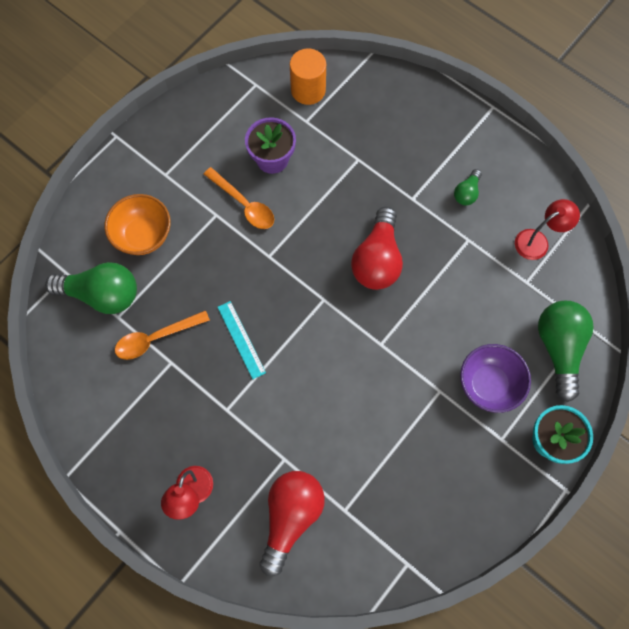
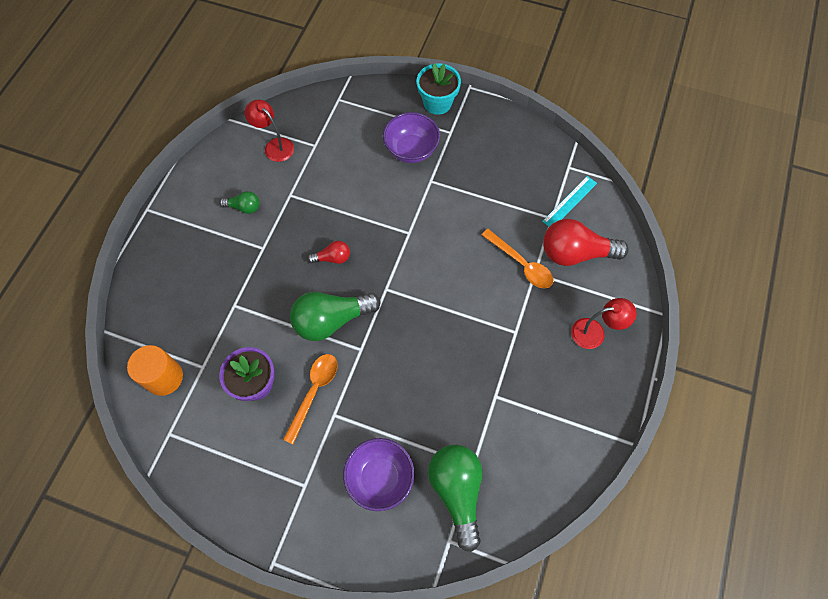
camera: 110 degrees left, 5 degrees down
orange bowl [105,194,171,255] -> purple bowl [343,438,415,511]
orange spoon [115,310,210,360] -> orange spoon moved to [482,229,554,289]
turquoise ruler [218,301,266,379] -> turquoise ruler moved to [542,176,597,227]
red light bulb [351,207,403,290] -> red light bulb [308,241,350,264], size x0.50
green light bulb [538,300,594,402] -> green light bulb moved to [290,292,380,341]

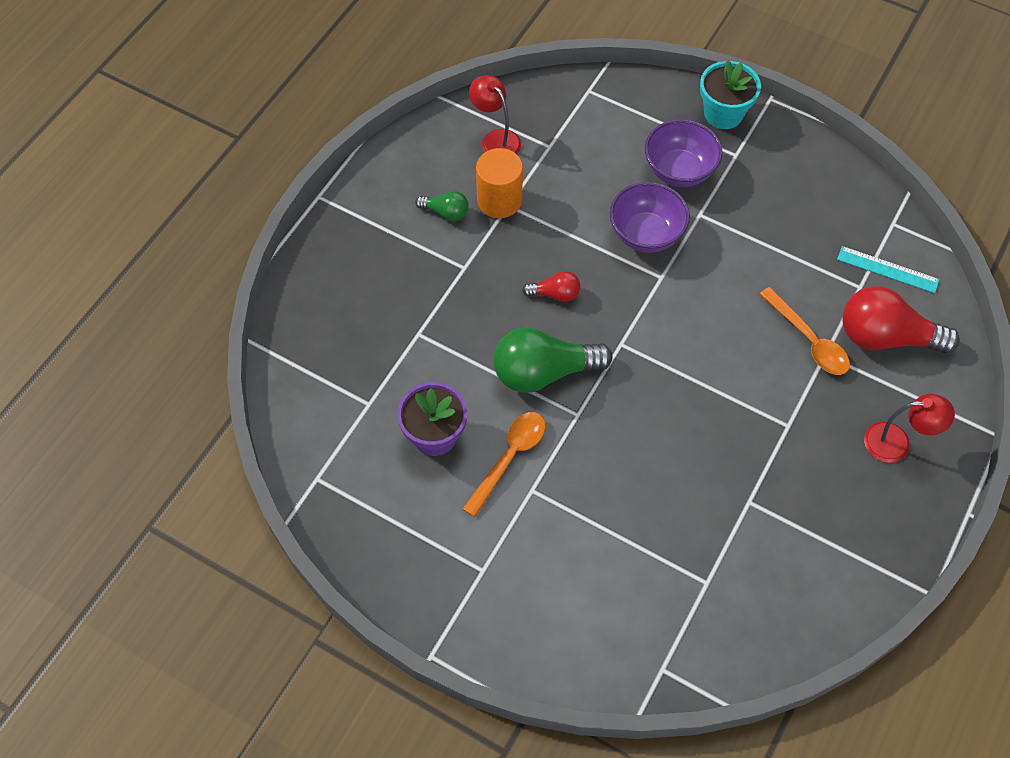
camera: 10 degrees right, 5 degrees down
orange cylinder [127,345,183,396] -> orange cylinder moved to [476,148,523,218]
purple bowl [343,438,415,511] -> purple bowl moved to [610,182,690,253]
green light bulb [428,445,483,552] -> none
turquoise ruler [542,176,597,227] -> turquoise ruler turned 60 degrees clockwise [837,246,940,293]

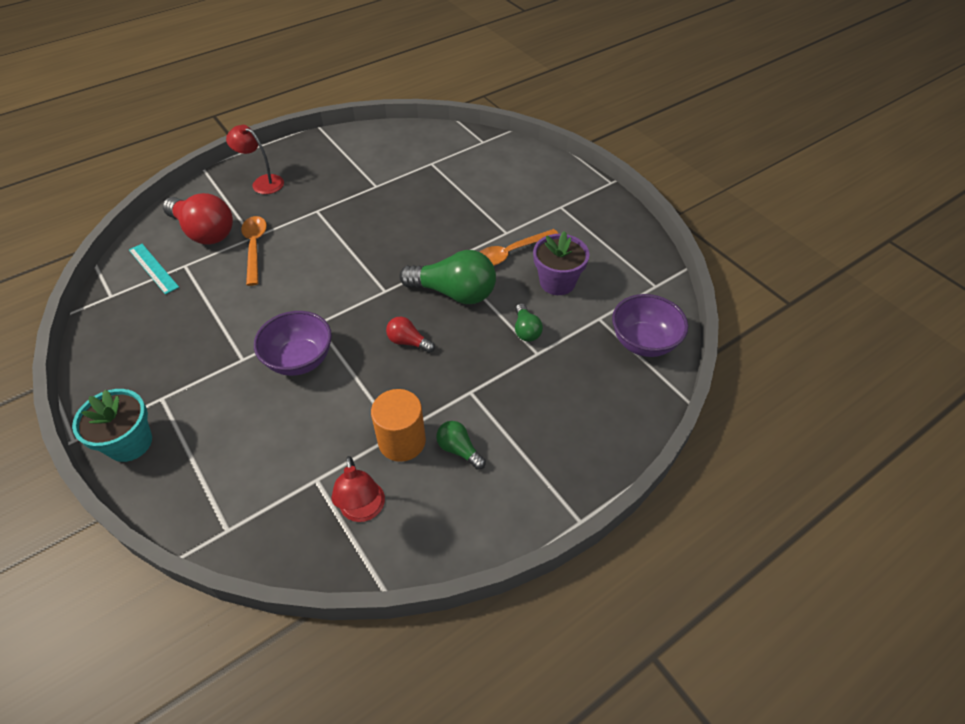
camera: 155 degrees left, 10 degrees down
purple bowl [645,119,722,187] -> purple bowl moved to [612,294,688,357]
none -> green light bulb [515,303,543,342]

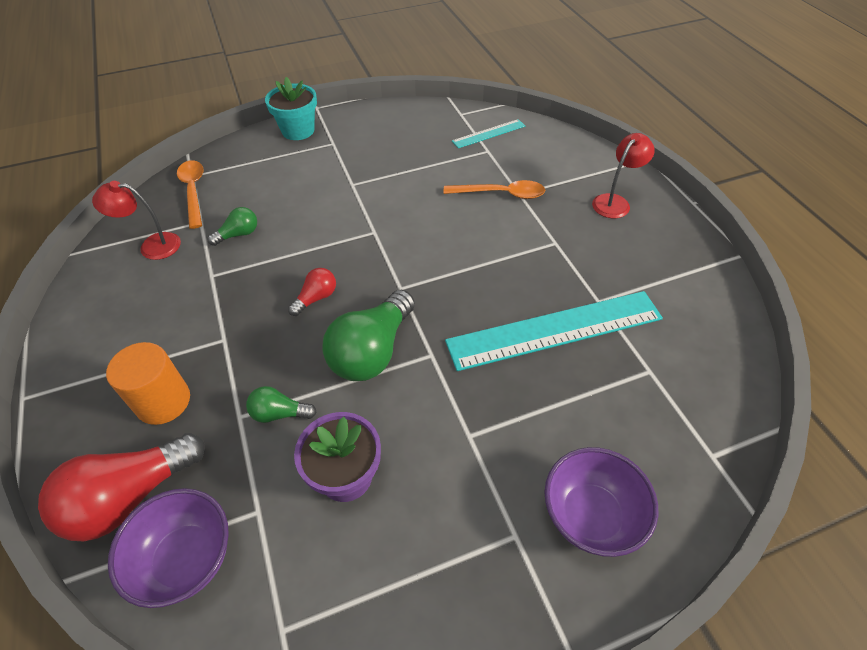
camera: 105 degrees right, 0 degrees up
red light bulb [163,193,233,245] -> red light bulb moved to [38,433,205,541]
purple bowl [254,311,332,376] -> purple bowl moved to [544,447,658,557]
orange cylinder [371,389,426,462] -> orange cylinder moved to [106,342,190,425]
green light bulb [436,421,486,470] -> green light bulb moved to [208,207,257,246]
orange spoon [480,229,559,266] -> orange spoon moved to [177,160,204,229]
none -> turquoise ruler [445,291,663,371]

